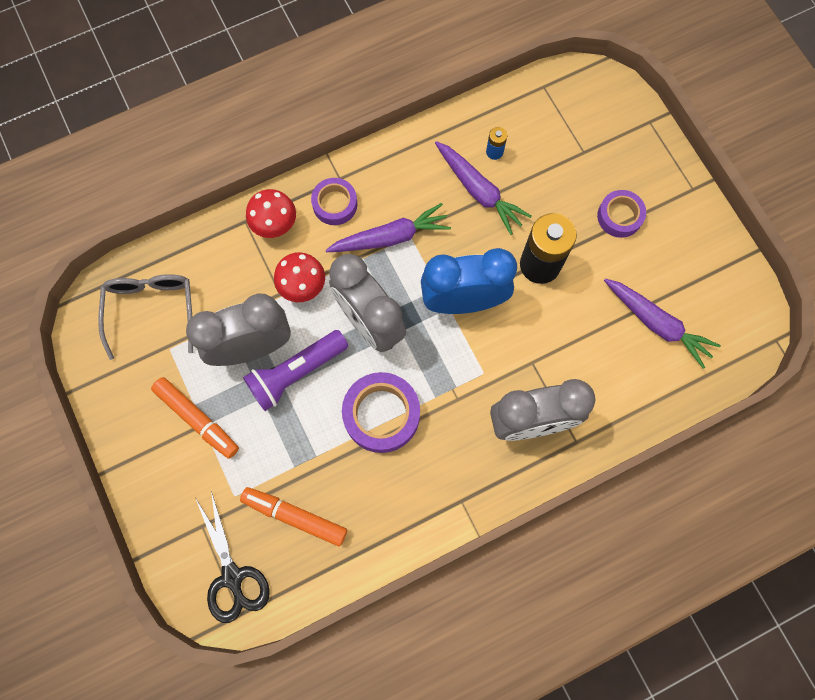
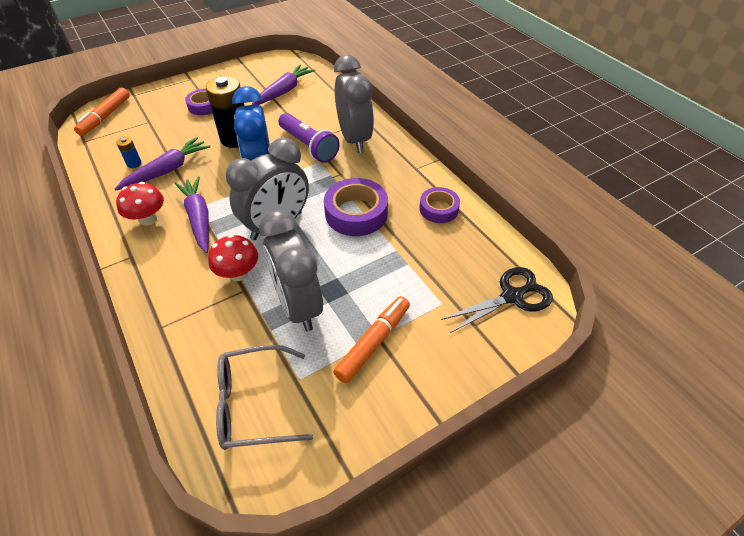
camera: 95 degrees left, 25 degrees down
orange marker [240,487,347,546] -> orange marker moved to [74,88,130,136]
purple flashlight [243,330,348,411] -> purple flashlight moved to [278,113,340,163]
red mushroom [246,189,296,238] -> red mushroom moved to [116,182,164,226]
purple tape [311,178,357,225] -> purple tape moved to [419,187,460,223]

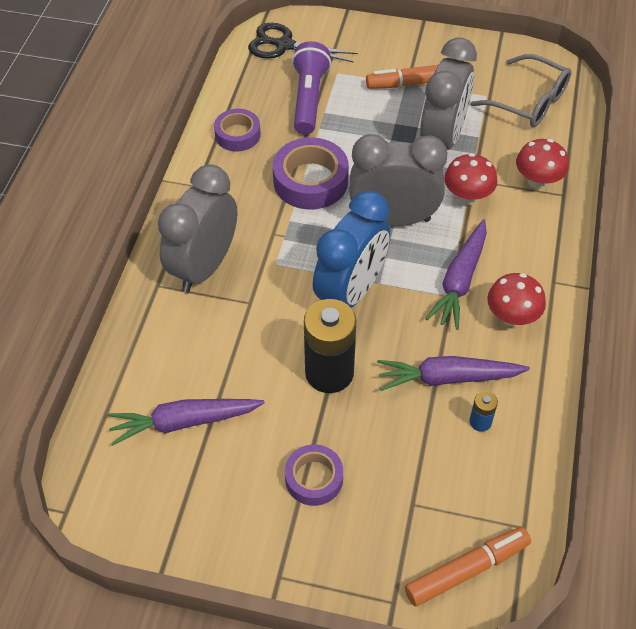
camera: 135 degrees left, 5 degrees up
purple flashlight [278,113,340,163] -> purple flashlight moved to [292,41,331,135]
none -> red mushroom [516,139,569,189]

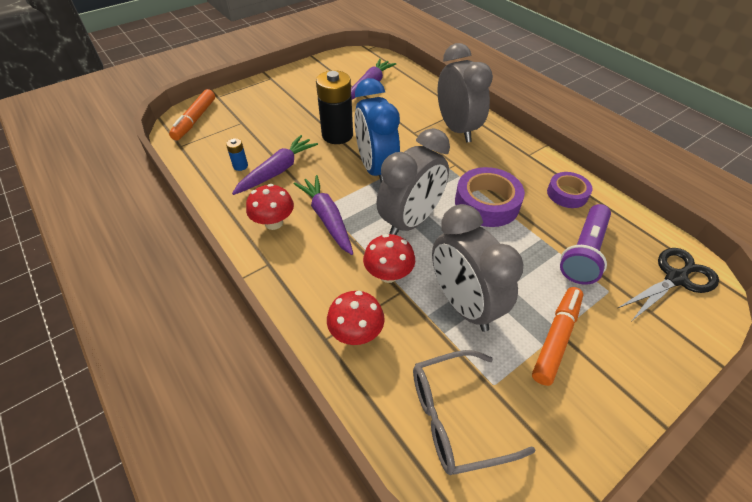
camera: 130 degrees right, 5 degrees down
purple tape [285,444,343,506] -> none
purple flashlight [292,41,331,135] -> purple flashlight turned 75 degrees clockwise [560,204,611,284]

